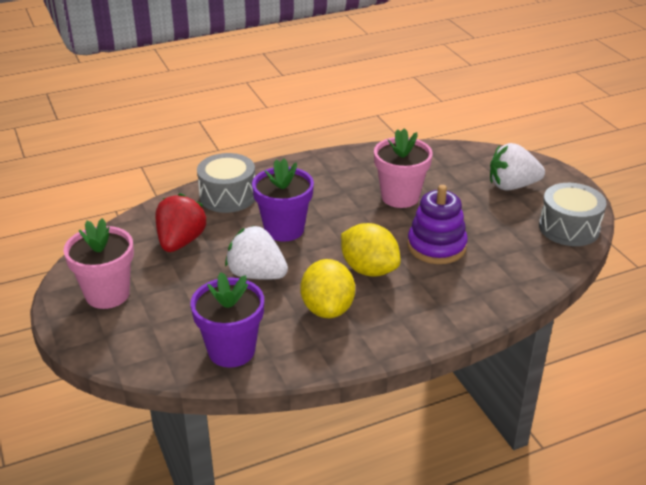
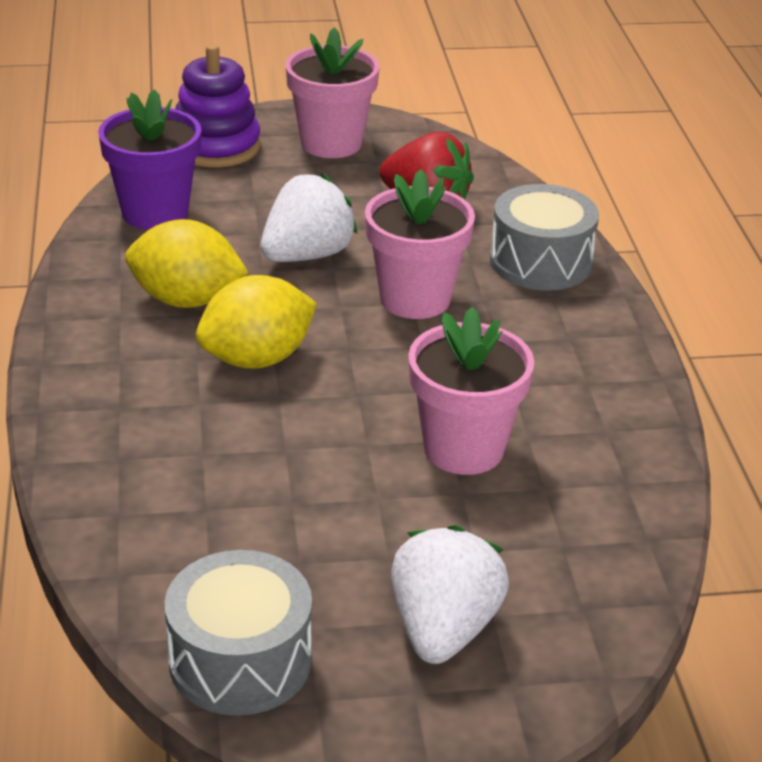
camera: 105 degrees right, 0 degrees up
purple flower pot [252,158,314,242] -> pink flower pot [365,169,475,319]
purple stacking toy [407,185,467,264] -> purple stacking toy moved to [175,44,260,168]

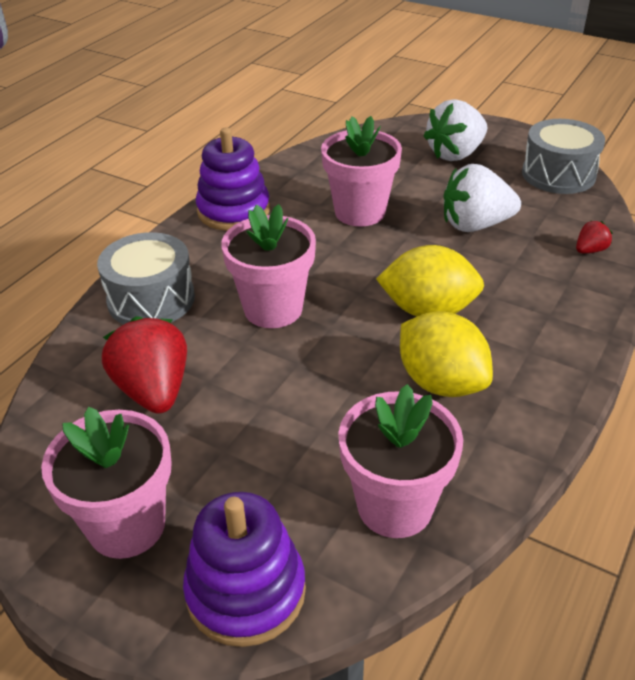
camera: 140 degrees left, 5 degrees up
purple flower pot [98,89,201,230] -> pink flower pot [338,384,463,538]
white strawberry [260,173,357,262] -> white strawberry moved to [443,164,521,232]
none -> purple stacking toy [196,127,270,231]
none -> red strawberry [576,221,612,254]

